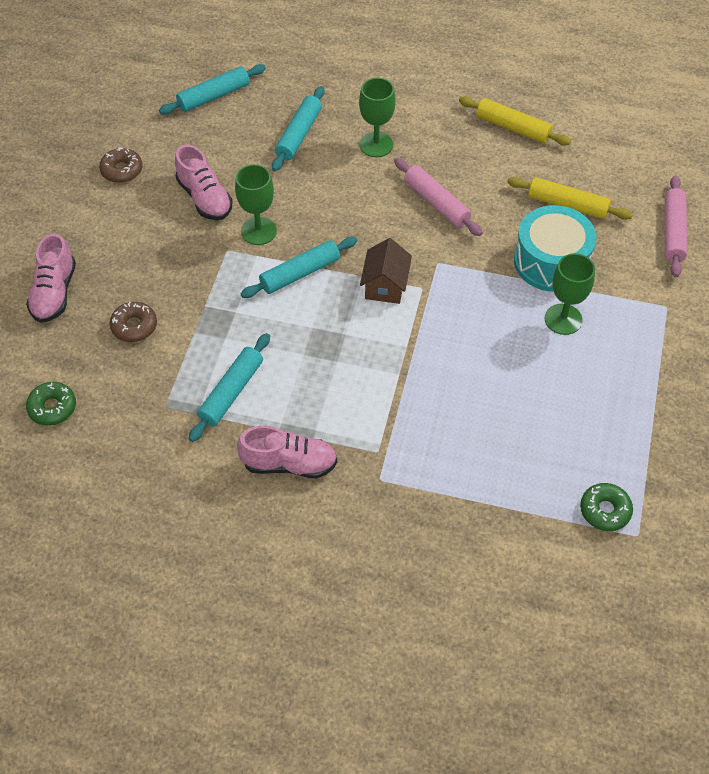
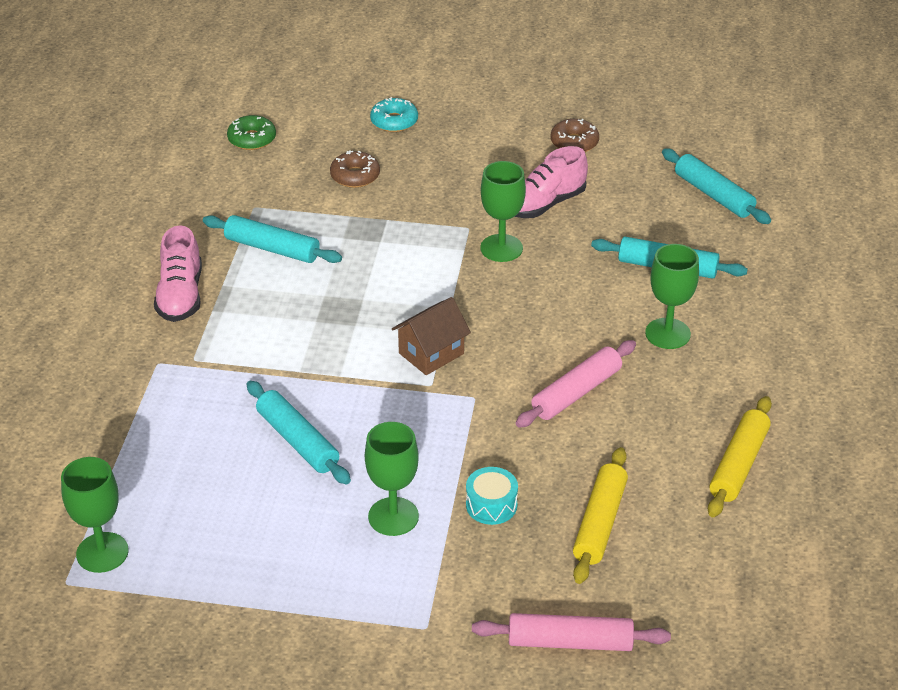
camera: 85 degrees right, 15 degrees down
pink shoe [26,233,76,323] -> turquoise donut [370,97,418,132]
turquoise rolling pin [241,237,357,298] -> turquoise rolling pin moved to [247,381,351,484]
brown house [360,238,412,304] -> brown house turned 45 degrees counterclockwise [392,297,471,375]
turquoise drum [514,205,596,292] -> turquoise drum [466,467,518,525], size x0.50
green donut [580,483,633,531] -> green goblet [61,457,129,573]

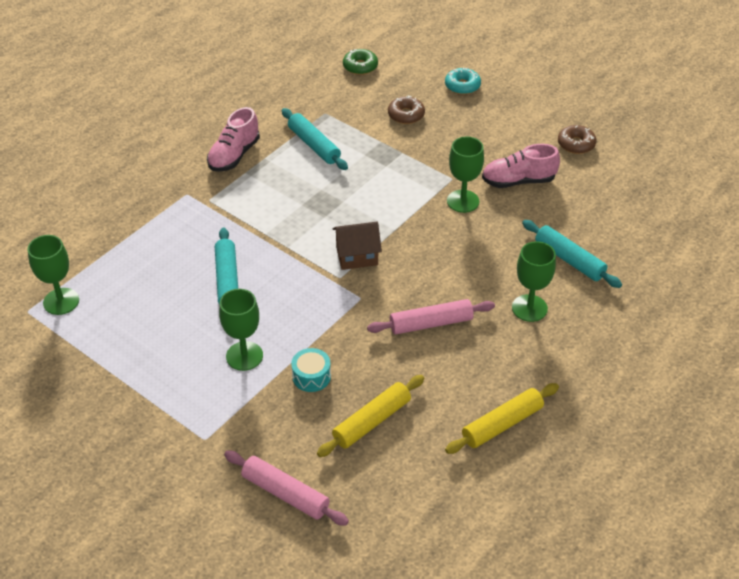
camera: 30 degrees right, 5 degrees up
turquoise rolling pin [662,149,771,224] -> none

